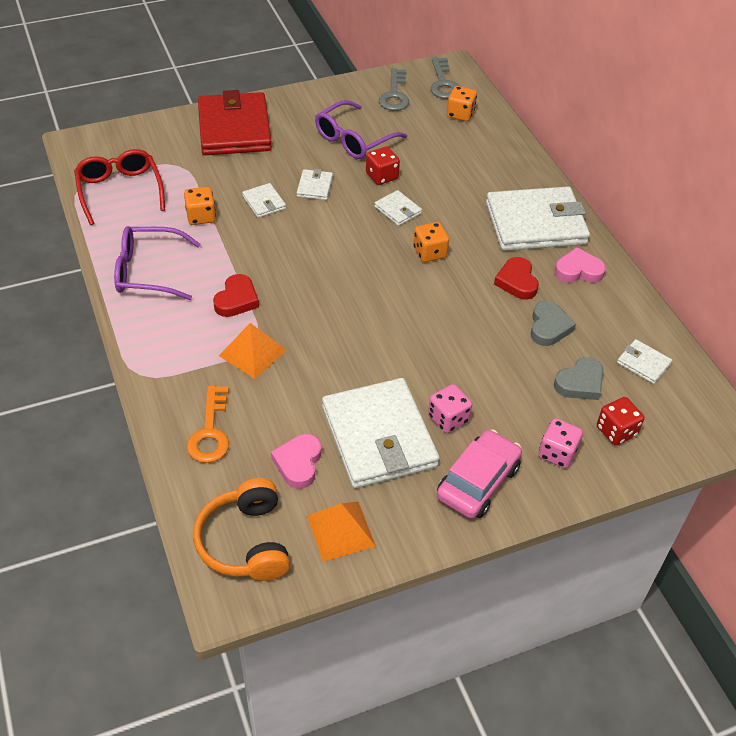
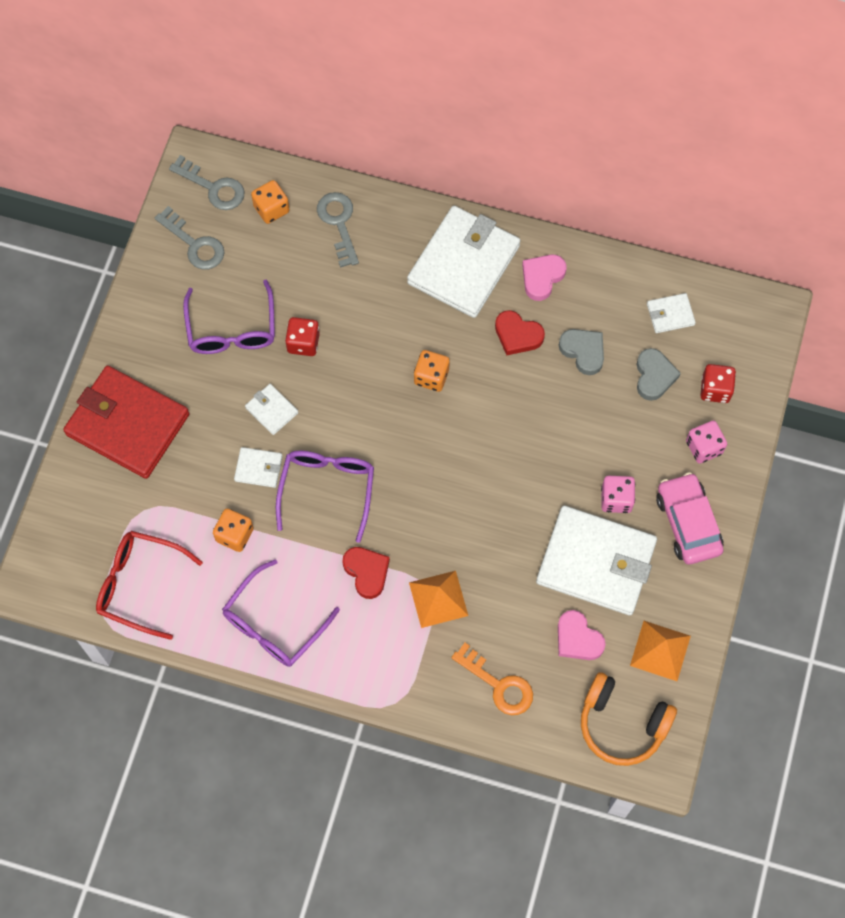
camera: 50 degrees left, 20 degrees up
white wallet [374,190,422,226] -> none
none -> purple glasses [276,451,374,543]
none -> grey key [317,192,359,268]

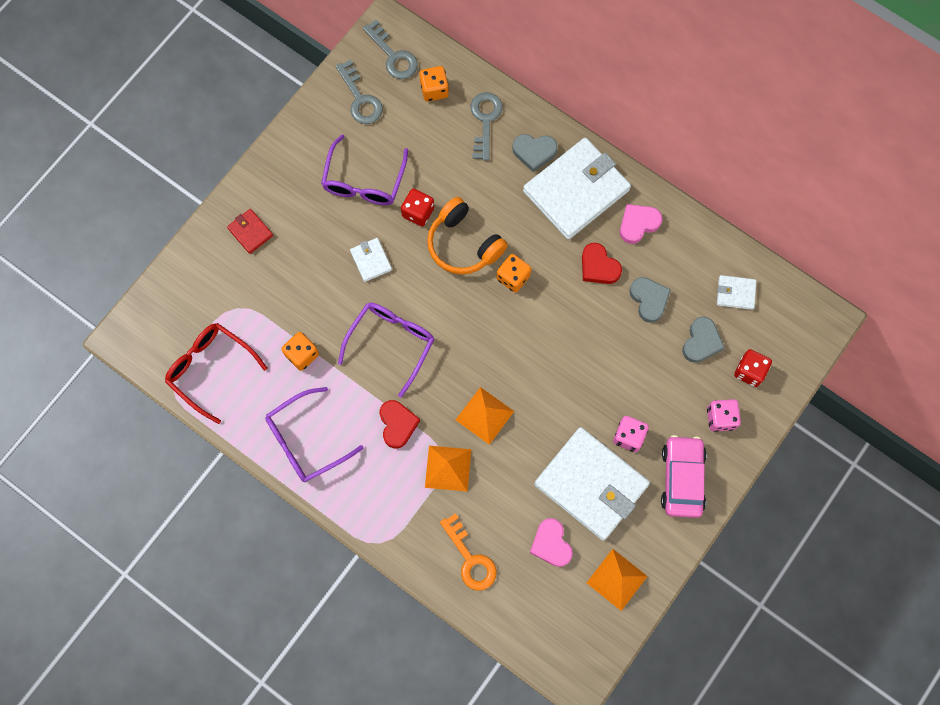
camera: 20 degrees right, 5 degrees up
red wallet [63,366,189,479] -> red wallet [227,209,273,254], size x0.43
white wallet [234,447,283,488] -> none
orange headphones [581,672,677,766] -> orange headphones moved to [427,197,508,275]
none -> orange pyramid [456,387,514,445]
none -> grey heart [512,134,558,172]

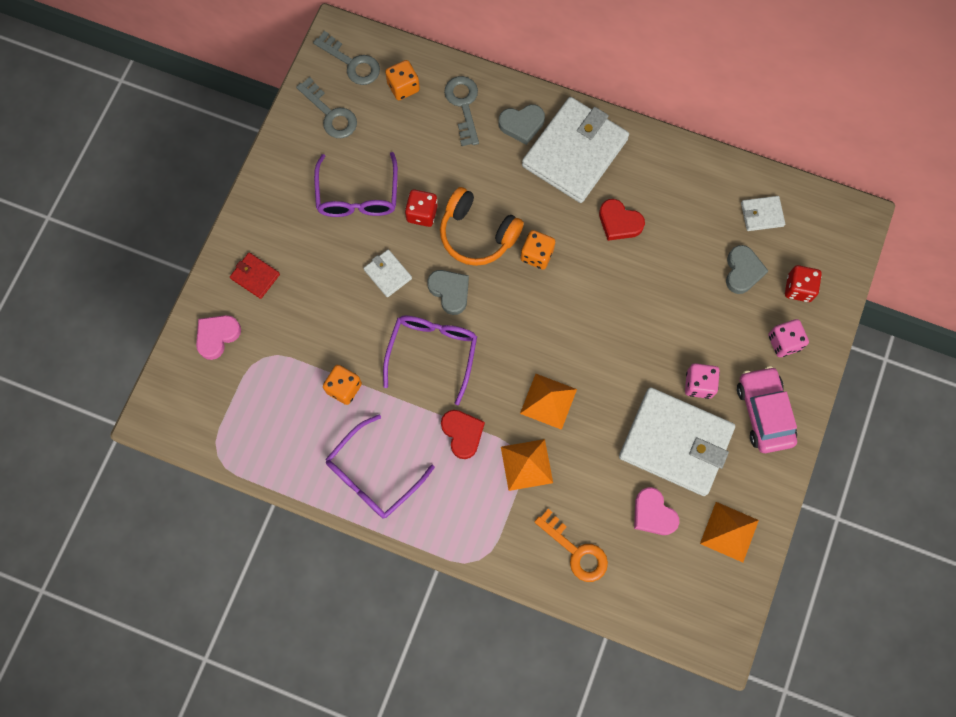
camera: 15 degrees left, 0 degrees up
red glasses [165,323,268,424] -> none
pink heart [620,204,662,244] -> pink heart moved to [196,315,241,360]
grey heart [629,277,671,323] -> grey heart moved to [427,270,469,315]

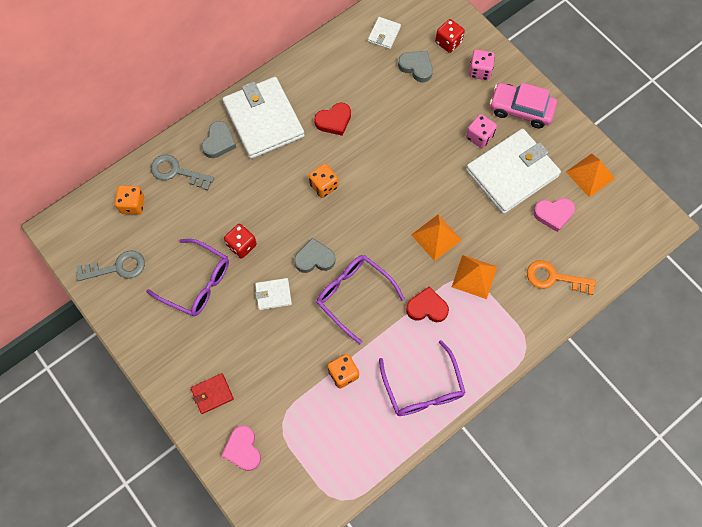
camera: 60 degrees left, 5 degrees down
grey key [313,31,380,85] -> none
orange headphones [440,187,524,266] -> none
orange key [535,509,608,582] -> orange key turned 150 degrees counterclockwise [527,260,596,295]

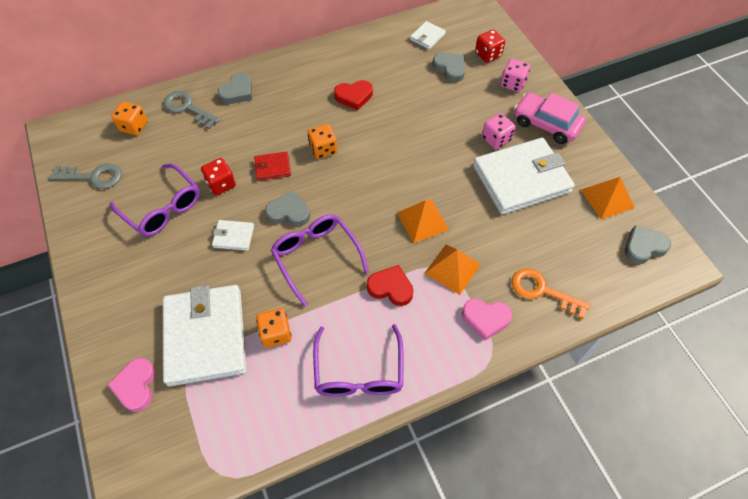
camera: 15 degrees right, 10 degrees down
red wallet [191,373,234,414] -> red wallet moved to [254,152,291,181]
white wallet [222,77,305,159] -> white wallet moved to [163,285,247,386]
pink heart [533,198,575,232] -> pink heart moved to [462,299,513,341]
none -> grey heart [625,226,671,264]

